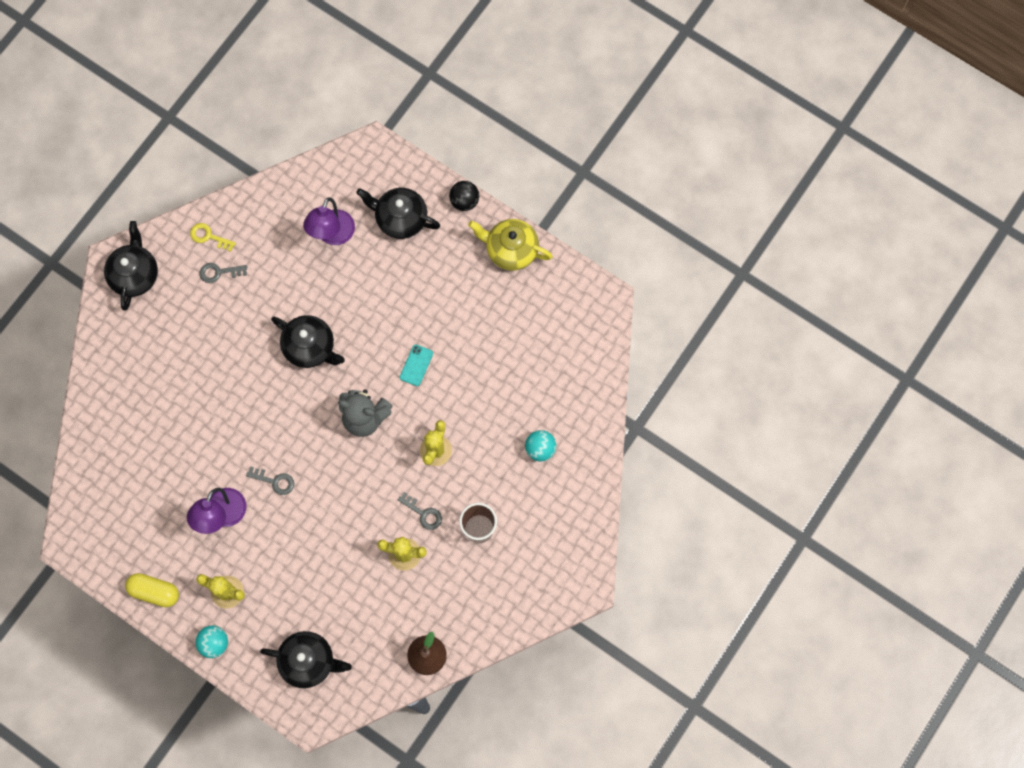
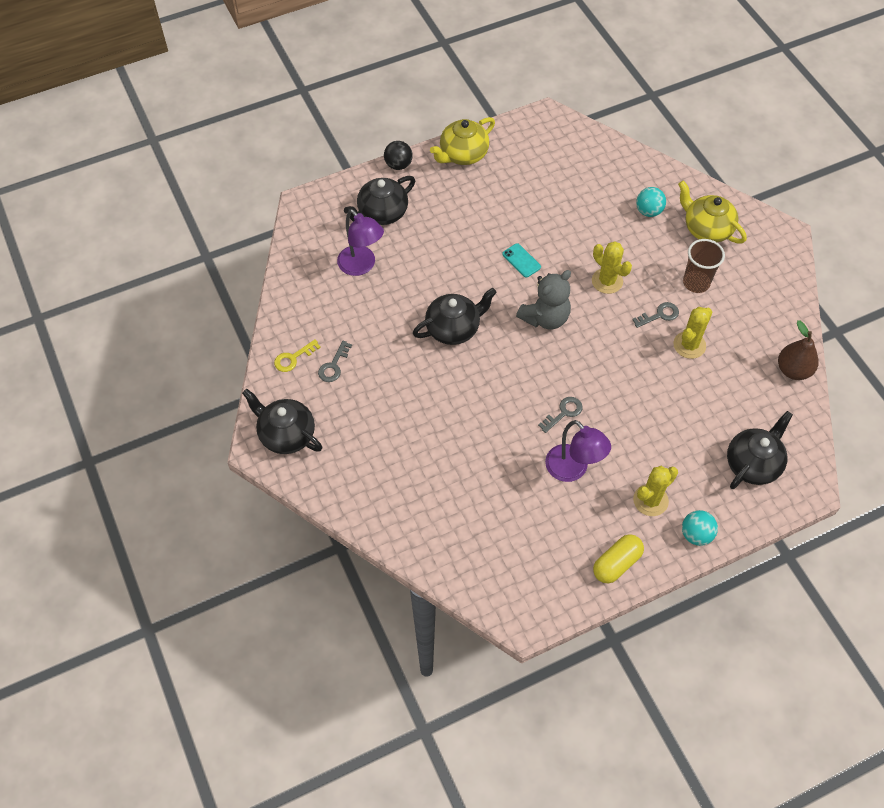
camera: 60 degrees left, 15 degrees down
none -> yellow teapot [678,180,747,243]

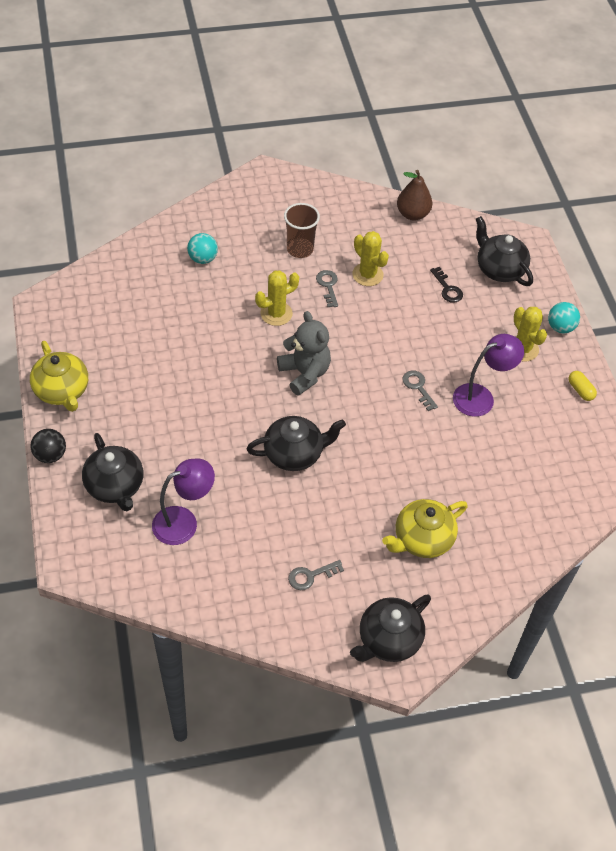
camera: 80 degrees left, 5 degrees down
yellow key [274,339,321,372] -> none
grey key [318,341,352,382] -> grey key turned 120 degrees clockwise [288,560,344,590]
black teapot [413,288,497,345] -> black teapot turned 90 degrees clockwise [247,416,346,471]
turquoise phone [502,243,541,278] -> none
yellow capsule [593,534,644,583] -> yellow capsule [568,371,597,401], size x0.65
yellow teapot [678,180,747,243] -> yellow teapot moved to [382,499,468,558]
none -> black key [430,267,463,303]

